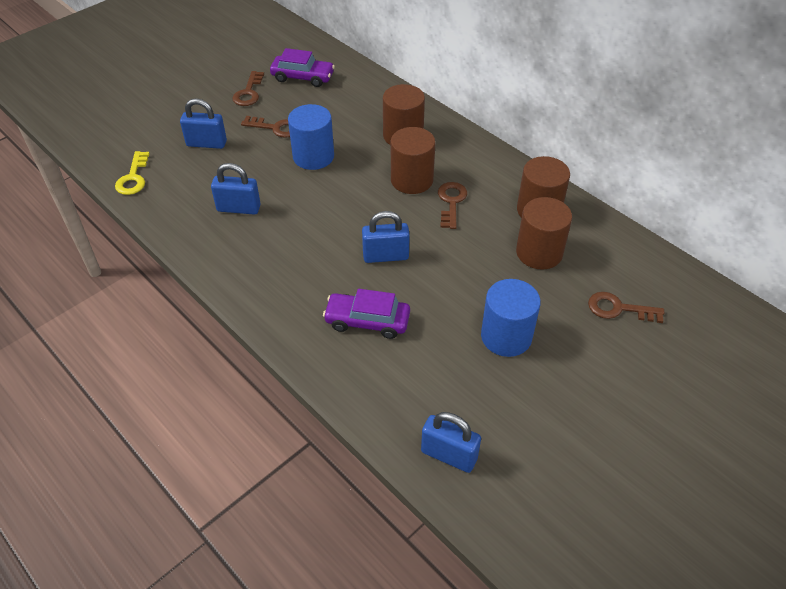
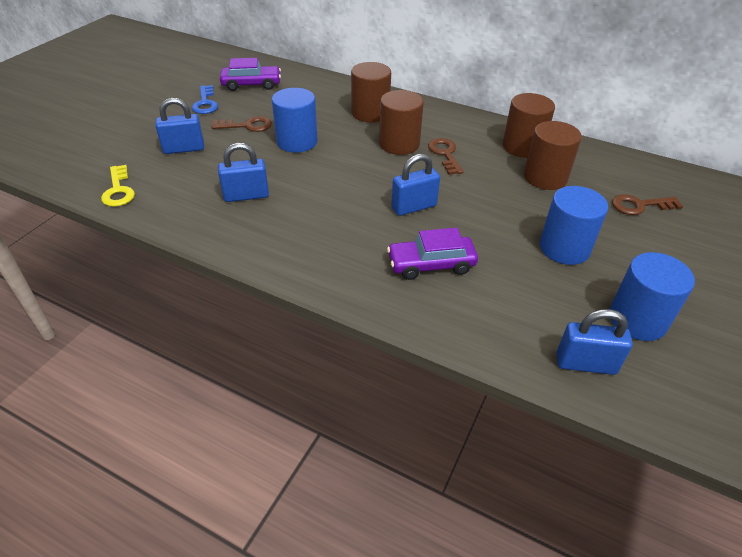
camera: 20 degrees left, 5 degrees down
brown key [232,71,264,106] -> blue key [192,85,218,114]
none -> blue cylinder [609,252,695,341]

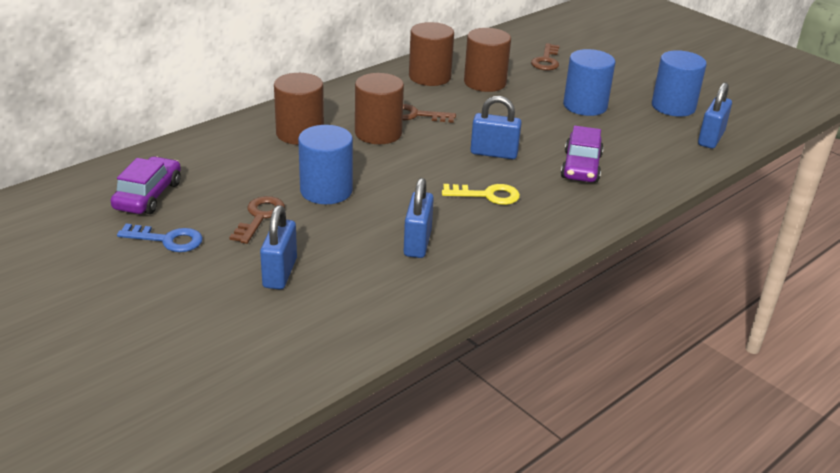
camera: 70 degrees left, 10 degrees down
yellow key [101,165,135,207] -> yellow key moved to [442,184,520,205]
blue padlock [391,154,440,216] -> blue padlock turned 75 degrees counterclockwise [470,96,522,159]

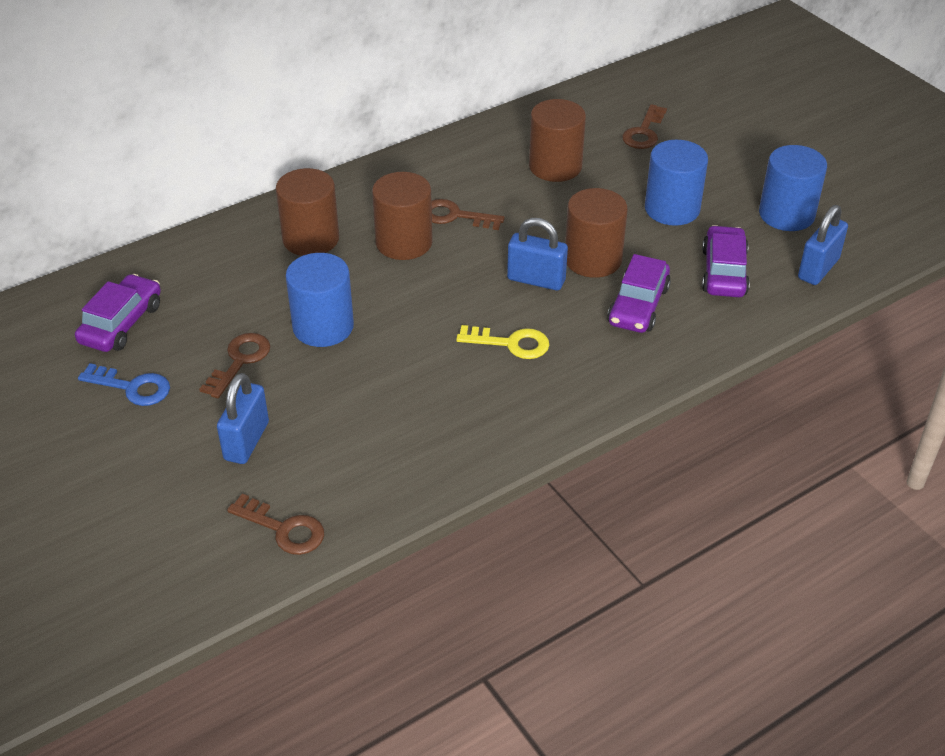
camera: 10 degrees right, 10 degrees up
blue padlock [404,178,434,258] -> none
brown cylinder [409,22,454,86] -> brown cylinder moved to [565,188,628,278]
none -> brown key [227,493,324,555]
none -> purple car [702,225,750,297]

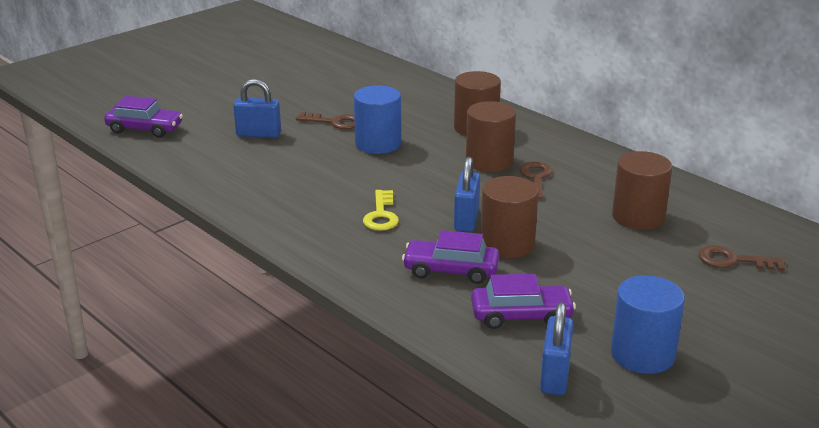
camera: 80 degrees right, 15 degrees down
purple car [75,274,161,352] -> purple car moved to [104,96,183,138]
blue key [78,363,170,406] -> none
brown key [227,493,324,555] -> none
blue cylinder [645,140,708,226] -> none
blue padlock [798,205,848,285] -> blue padlock turned 75 degrees clockwise [540,302,573,396]

